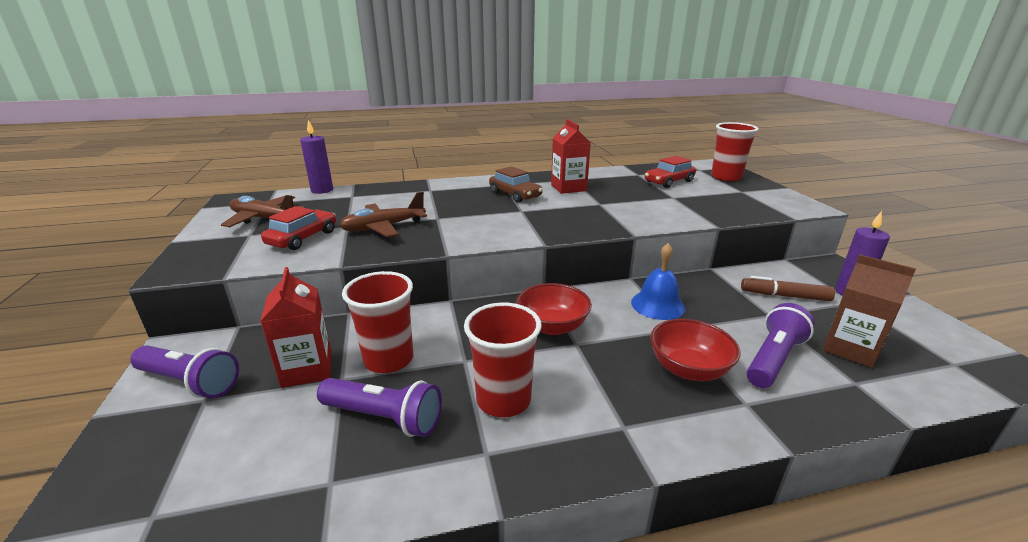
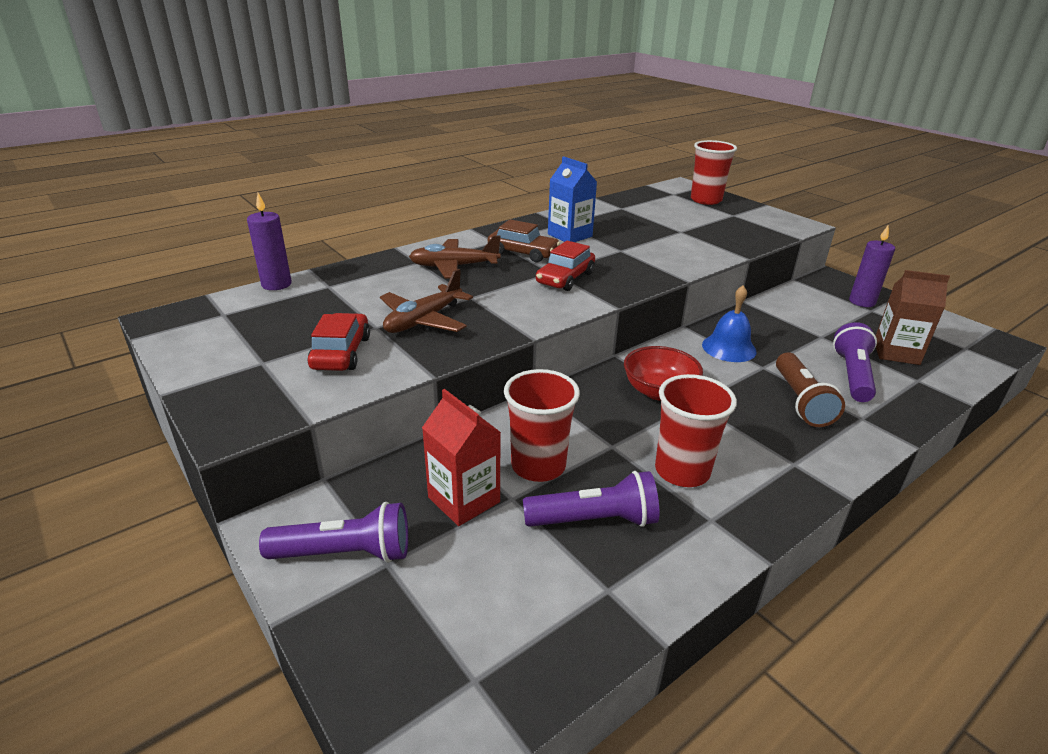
camera: 25 degrees left, 5 degrees up
brown plane [221,195,305,227] -> brown plane moved to [409,236,501,278]
red carton [551,119,591,194] -> blue carton [548,156,597,242]
red car [645,156,696,188] -> red car moved to [536,241,595,291]
red bowl [650,319,740,381] -> brown flashlight [776,352,845,427]
brown marker [741,276,835,301] -> none

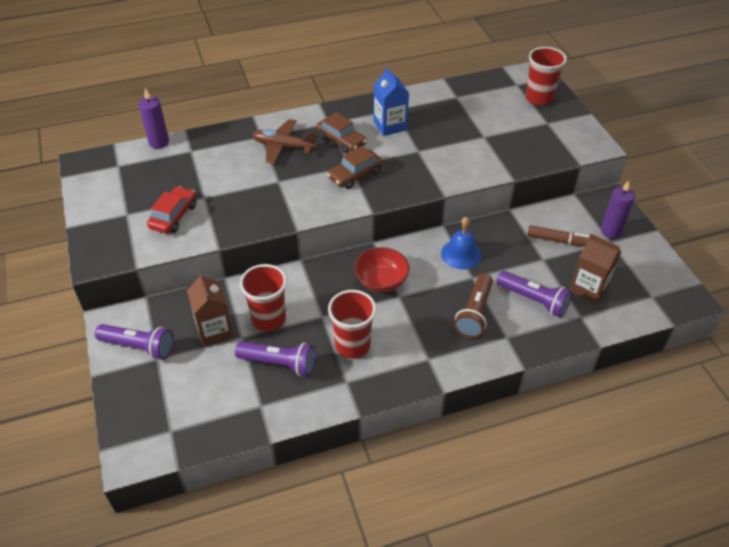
camera: 20 degrees right, 15 degrees up
brown plane [380,269,473,333] -> none
red carton [422,389,501,526] -> brown carton [187,272,234,347]
red car [536,241,595,291] -> brown car [327,146,383,189]
purple flashlight [833,322,877,402] -> purple flashlight turned 90 degrees clockwise [497,271,572,318]
none -> brown marker [527,225,590,247]

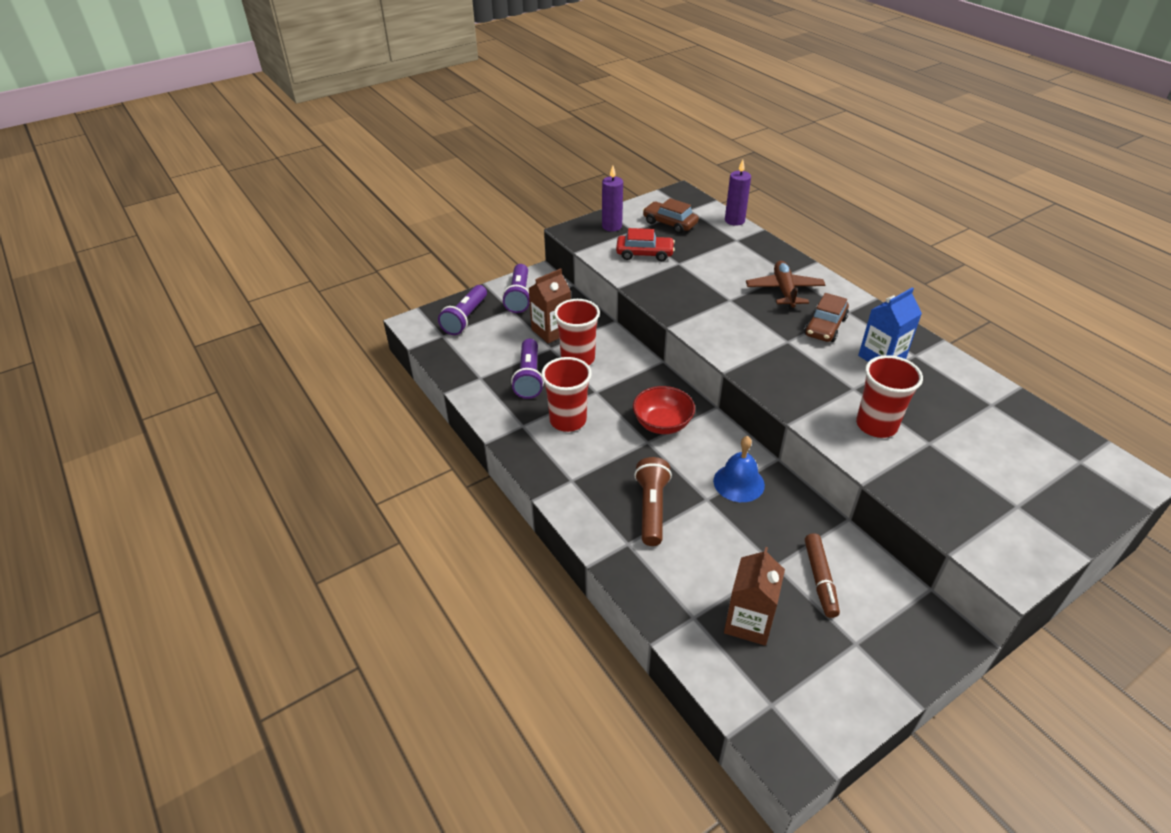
camera: 75 degrees right, 5 degrees down
brown car [327,146,383,189] -> brown car moved to [643,198,699,234]
brown flashlight [454,273,493,338] -> brown flashlight turned 90 degrees clockwise [634,457,672,546]
purple flashlight [497,271,572,318] -> purple flashlight moved to [438,285,487,335]
red cup [526,47,567,106] -> red cup moved to [856,355,923,438]
purple candle [601,180,635,238] -> purple candle moved to [602,166,623,232]

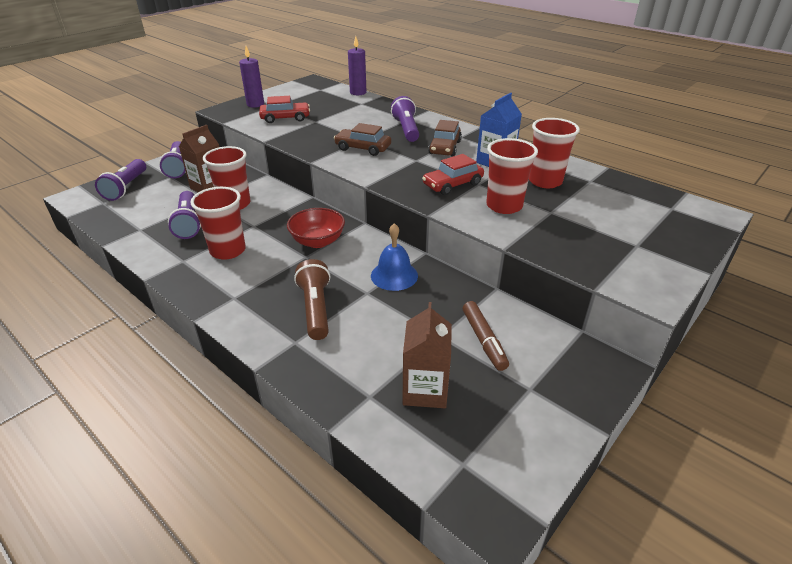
camera: 15 degrees left, 5 degrees down
brown car [643,198,699,234] -> brown car moved to [334,123,391,156]
brown plane [746,261,825,309] -> purple flashlight [391,96,419,142]
none -> red car [422,154,484,195]
none -> red cup [529,118,580,188]

